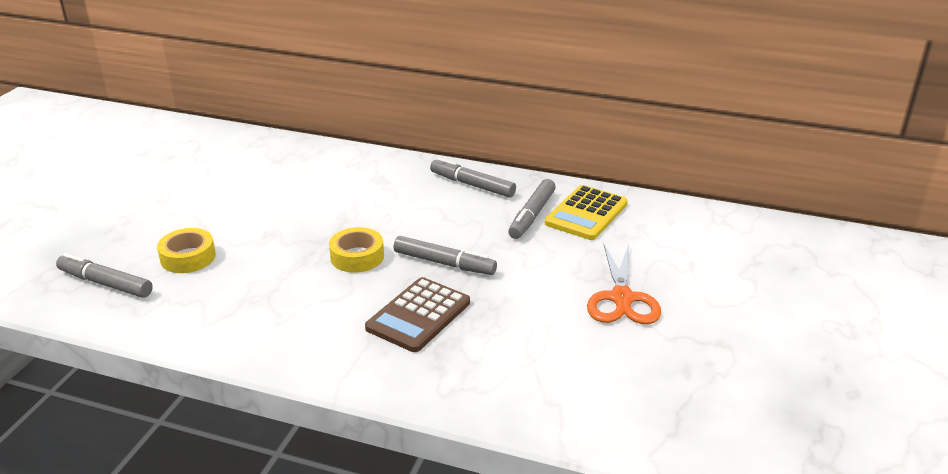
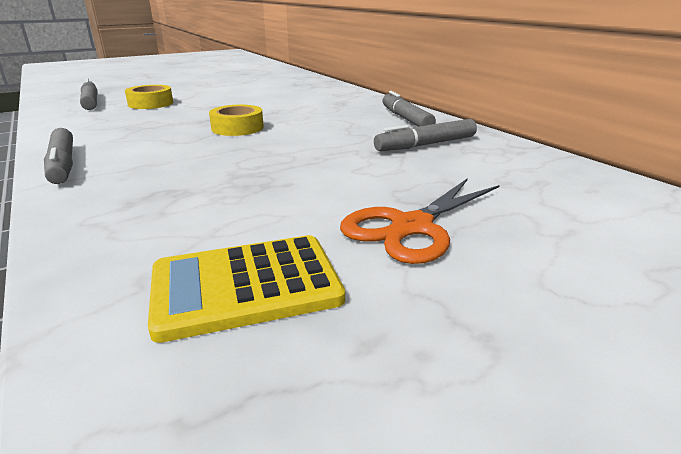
camera: 40 degrees right, 5 degrees down
brown calculator [365,277,470,352] -> none
grey marker [393,236,497,275] -> grey marker moved to [44,128,73,184]
yellow calculator [545,185,628,240] -> yellow calculator moved to [148,235,345,343]

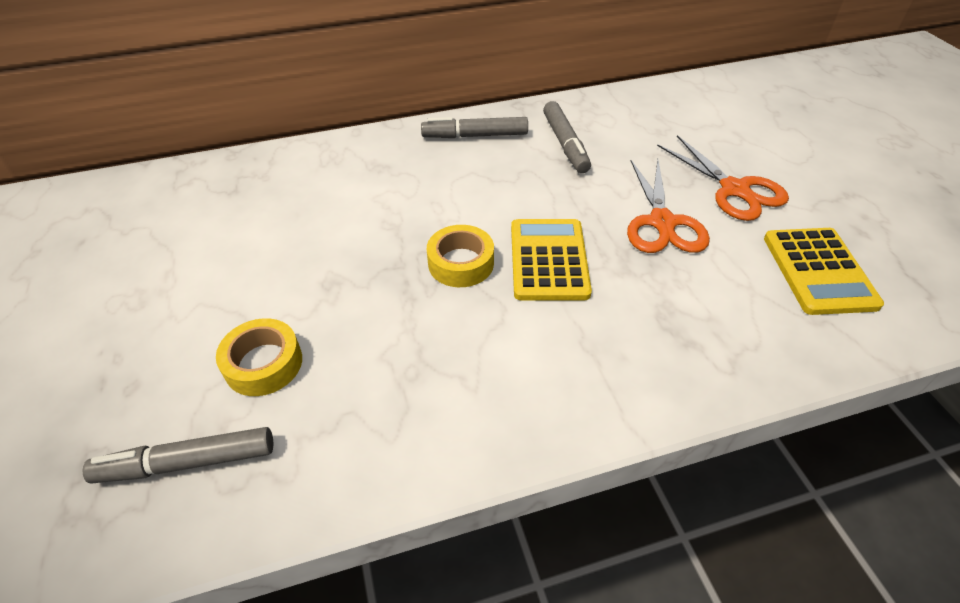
camera: 75 degrees left, 20 degrees up
grey marker [44,128,73,184] -> none
none -> yellow calculator [511,219,592,301]
none -> orange scissors [627,160,710,253]

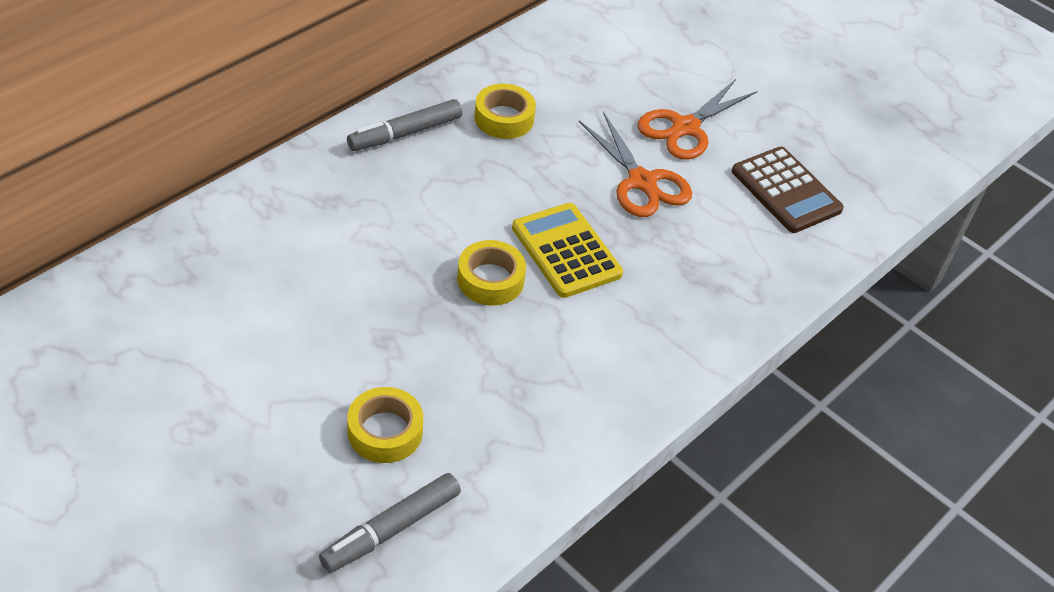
camera: 35 degrees left, 0 degrees up
grey marker [543,101,591,173] -> yellow tape [474,84,536,139]
orange scissors [657,135,789,221] -> orange scissors turned 105 degrees clockwise [638,79,757,160]
yellow calculator [764,228,884,315] -> brown calculator [732,147,844,233]

